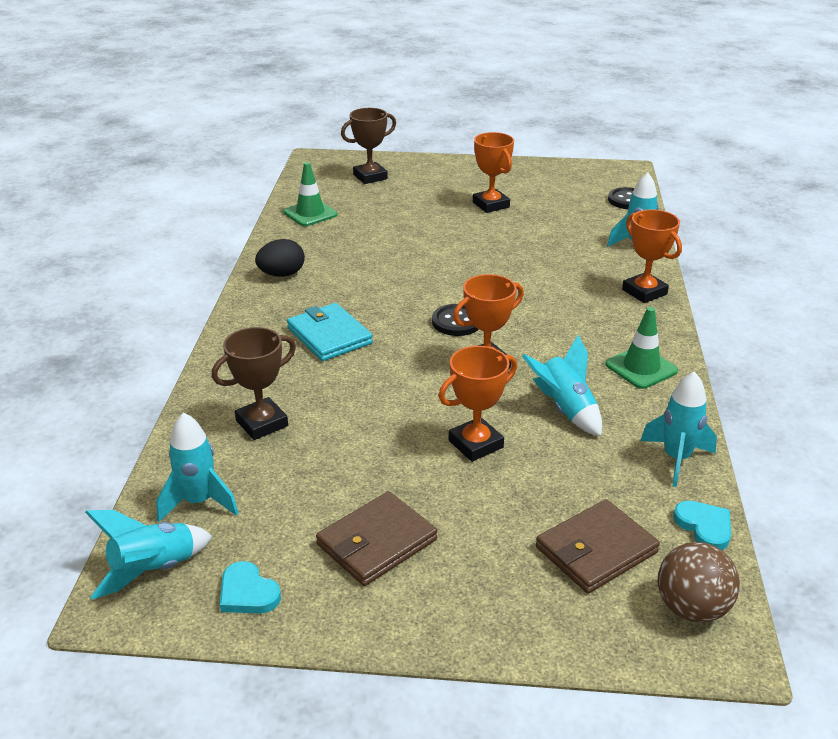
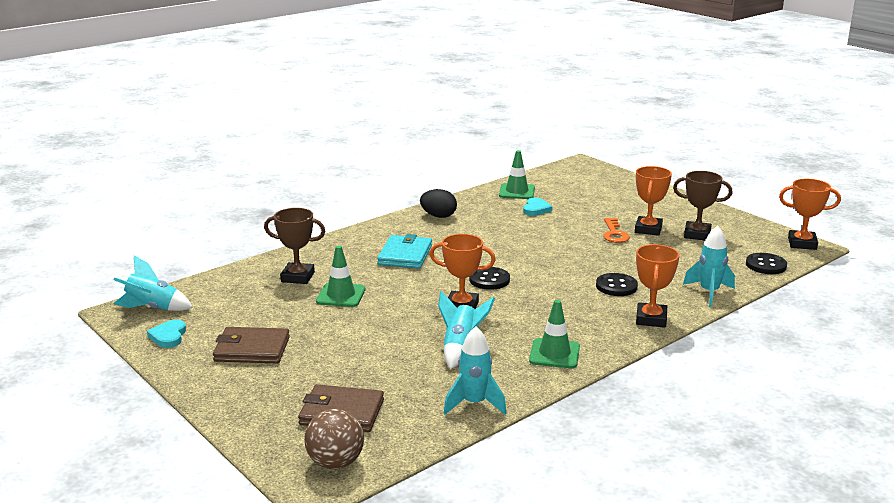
camera: 45 degrees right, 10 degrees down
turquoise rocket [156,412,239,522] -> none
brown trophy [341,108,396,184] -> brown trophy moved to [673,171,733,240]
orange trophy [439,346,517,462] -> orange trophy moved to [779,179,841,250]
turquoise heart [673,501,731,550] -> turquoise heart moved to [523,198,553,216]
none -> green traffic cone [316,246,365,307]
none -> black button [596,273,638,296]
none -> orange key [603,218,630,243]

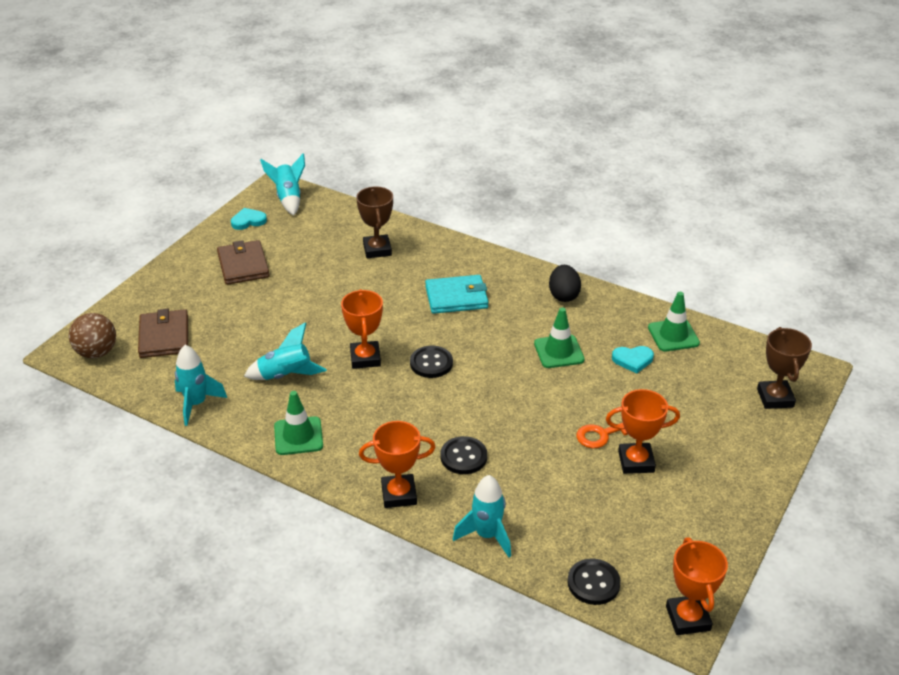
camera: 70 degrees right, 15 degrees up
green traffic cone [316,246,365,307] -> green traffic cone moved to [534,307,584,368]
brown trophy [673,171,733,240] -> brown trophy moved to [757,327,812,409]

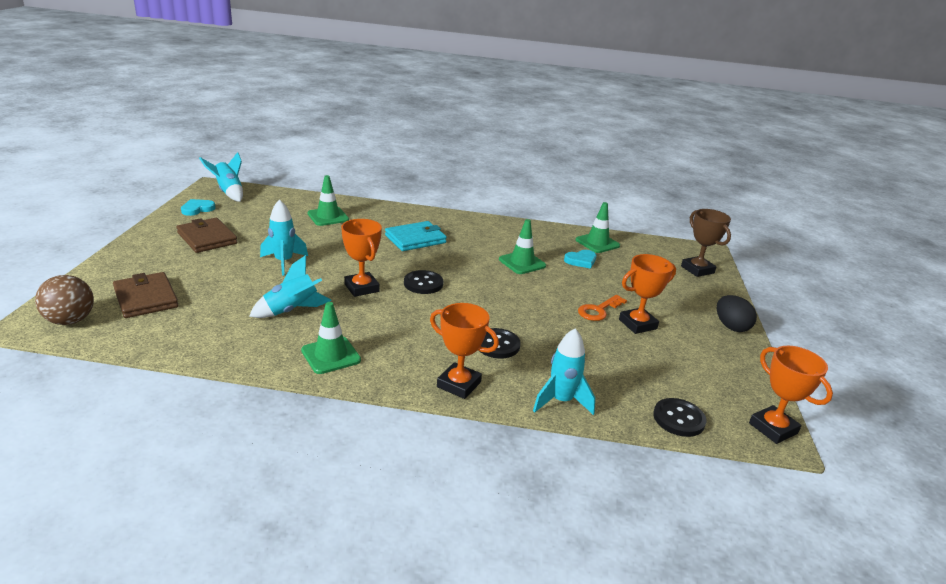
camera: 25 degrees left, 10 degrees down
turquoise rocket [175,345,227,426] -> turquoise rocket moved to [260,199,308,276]
brown trophy [356,186,393,258] -> green traffic cone [307,175,349,226]
orange trophy [359,421,436,508] -> orange trophy turned 60 degrees clockwise [430,303,499,399]
black egg [549,265,581,302] -> black egg moved to [716,295,757,332]

